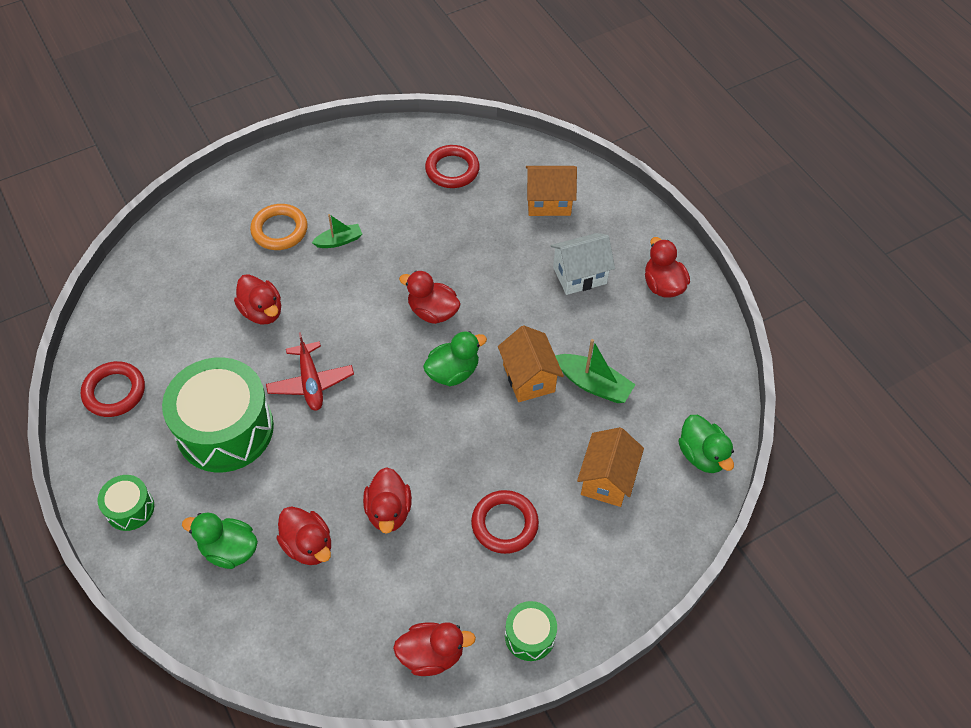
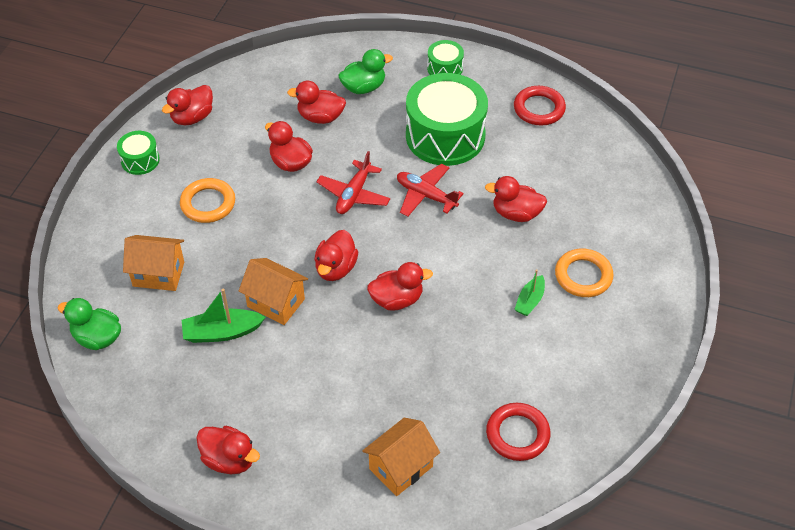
camera: 140 degrees right, 5 degrees down
green duck [423,331,487,386] -> red duck [314,230,358,281]
red ring [471,490,539,554] -> orange ring [180,178,235,223]
white house [551,233,615,295] -> none
orange house [577,427,644,507] -> orange house turned 60 degrees counterclockwise [123,235,184,291]
none -> red plane [316,151,390,214]

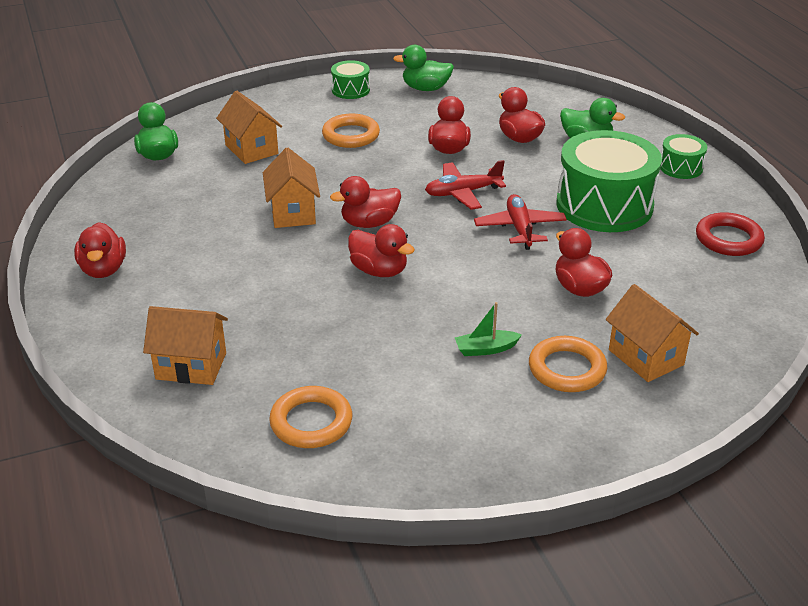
camera: 50 degrees right, 15 degrees down
red duck [162,85,213,125] -> green duck [393,45,454,91]
green boat [182,288,266,343] -> none
red ring [486,403,550,461] -> orange ring [269,386,352,448]
none -> orange house [606,284,699,382]

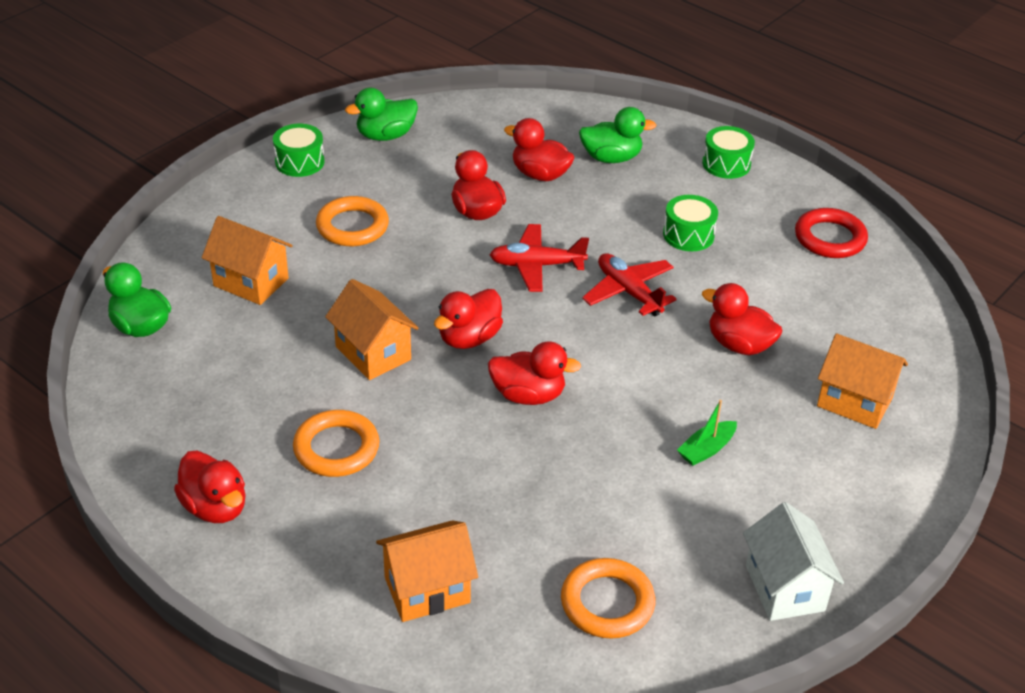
camera: 30 degrees left, 5 degrees up
red plane [425,160,506,210] -> red plane turned 45 degrees clockwise [490,224,589,292]
orange ring [529,336,607,392] -> orange ring moved to [293,410,379,477]
green drum [556,130,662,232] -> green drum [663,195,718,251], size x0.47
none -> white house [743,502,844,621]

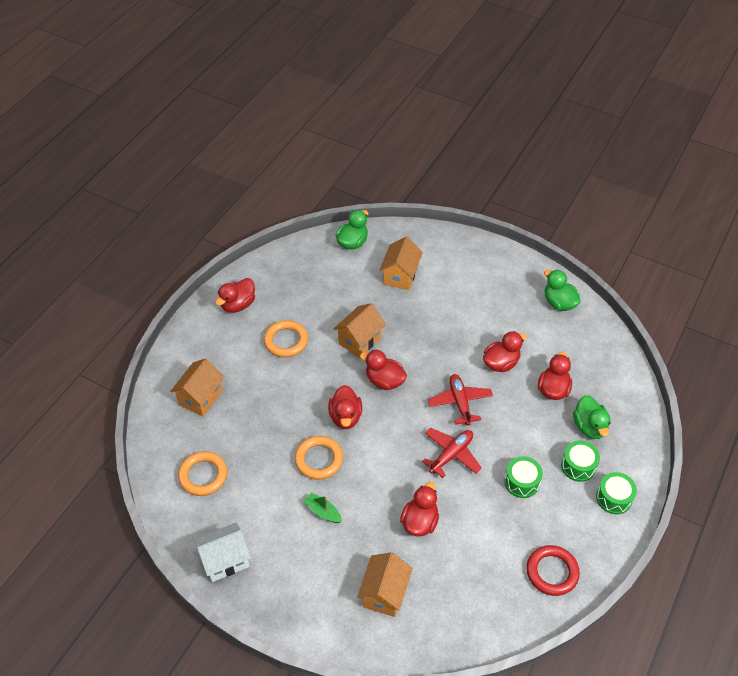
camera: 80 degrees right, 10 degrees up
green drum [273,124,325,177] -> green drum moved to [561,440,600,482]
orange ring [316,196,389,246] -> orange ring moved to [294,436,343,480]
orange house [376,520,478,622] -> orange house turned 60 degrees clockwise [170,358,224,416]

